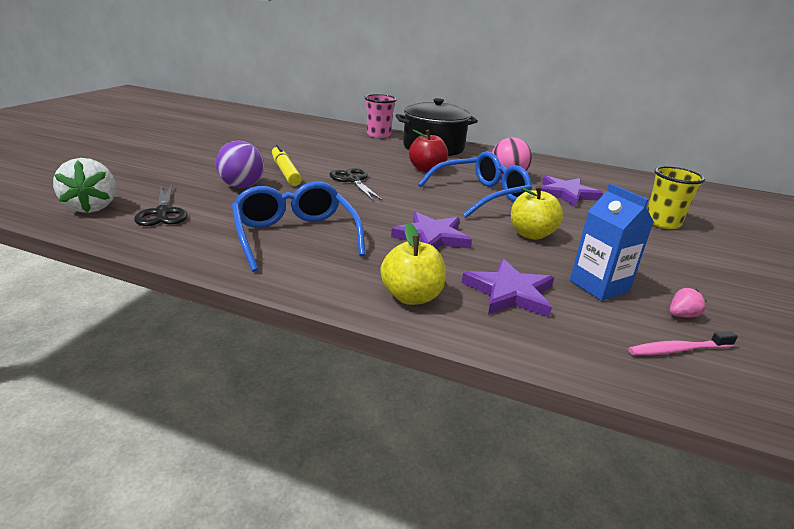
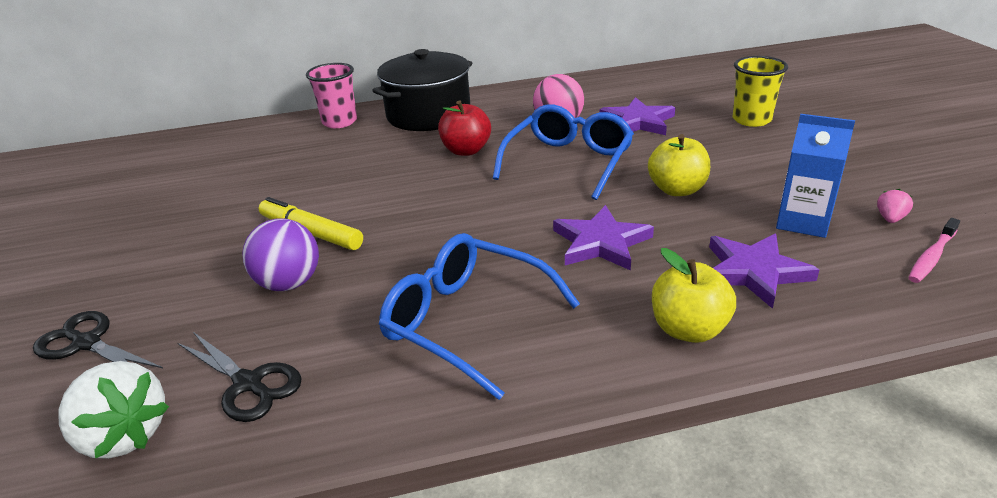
camera: 30 degrees left, 5 degrees up
black scissors [329,168,382,200] -> black scissors moved to [33,311,163,368]

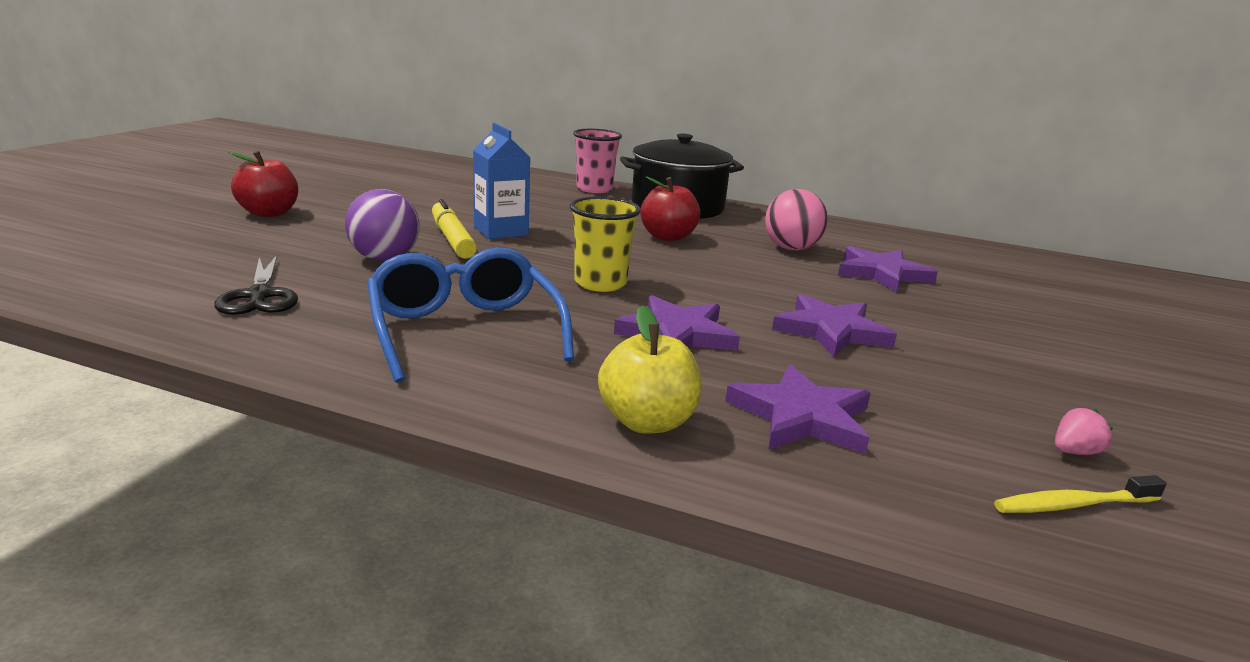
camera: 30 degrees right, 10 degrees down
black scissors [33,311,163,368] -> none
white strawberry [58,361,169,459] -> none
blue glasses [492,104,634,200] -> none
yellow apple [648,134,710,196] -> purple star [772,294,897,357]
yellow cup [732,56,788,127] -> yellow cup moved to [570,197,641,292]
blue carton [776,114,855,238] -> blue carton moved to [473,123,531,239]
pink toothbrush [908,218,960,283] -> yellow toothbrush [994,475,1167,513]
none -> red apple [228,151,298,217]

